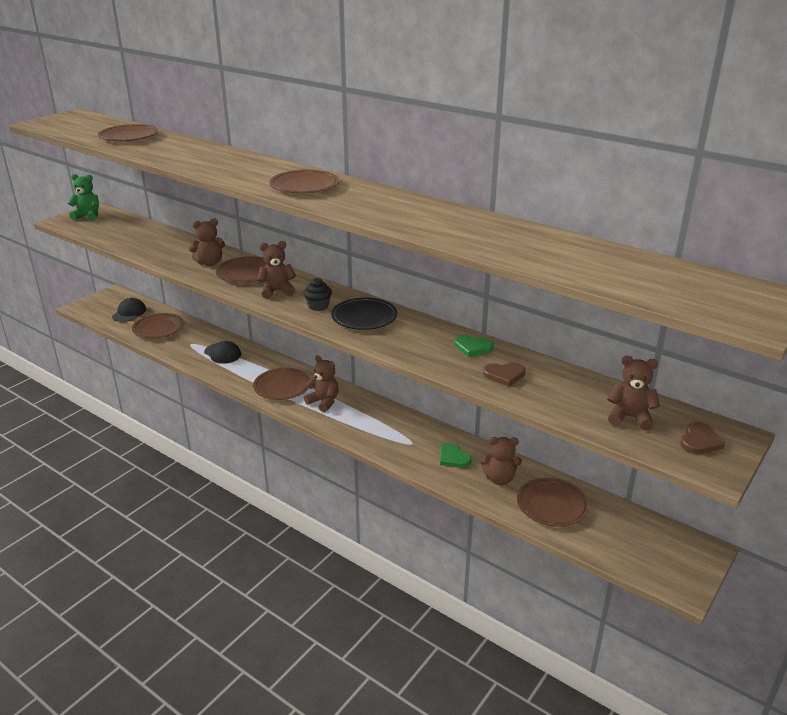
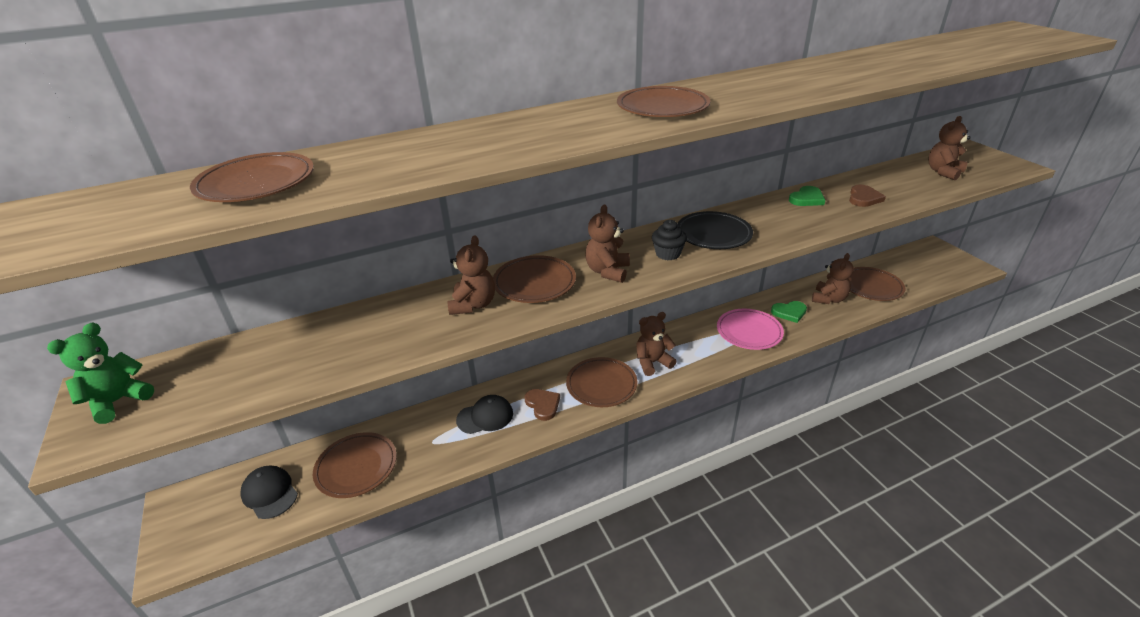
camera: 60 degrees left, 5 degrees up
brown heart [680,422,725,454] -> brown heart moved to [524,389,560,421]
none -> pink plate [717,309,784,350]

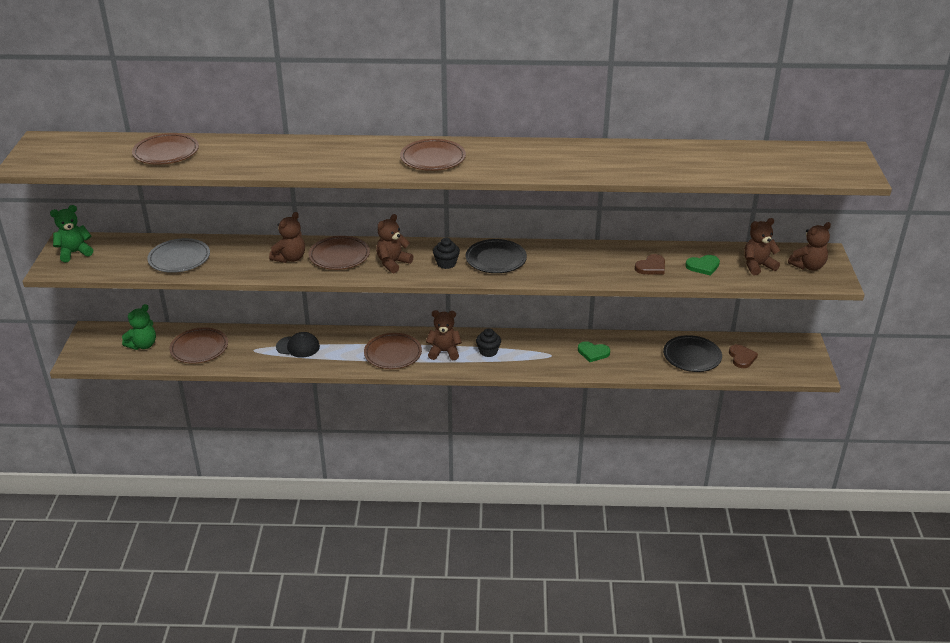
camera: 25 degrees right, 0 degrees up
black cap [240,466,298,519] -> green teddy bear [122,304,156,350]
brown heart [524,389,560,421] -> brown heart moved to [729,344,758,368]
pink plate [717,309,784,350] -> none
green heart [789,186,825,206] -> green heart moved to [685,255,720,276]
brown teddy bear [812,253,854,304] -> brown teddy bear moved to [788,222,831,271]
brown plate [849,267,906,301] -> black plate [663,335,722,372]
none -> grey plate [147,238,210,273]
none -> black cupcake [476,328,501,357]

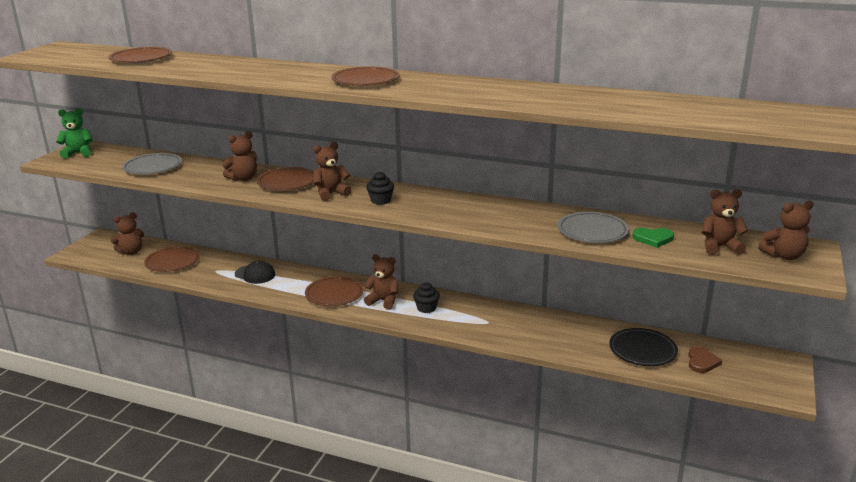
camera: 20 degrees right, 10 degrees down
green teddy bear [122,304,156,350] -> brown teddy bear [111,212,144,255]
black plate [465,239,527,273] -> none
green heart [578,341,610,362] -> none
brown heart [635,254,665,274] -> grey plate [558,212,629,243]

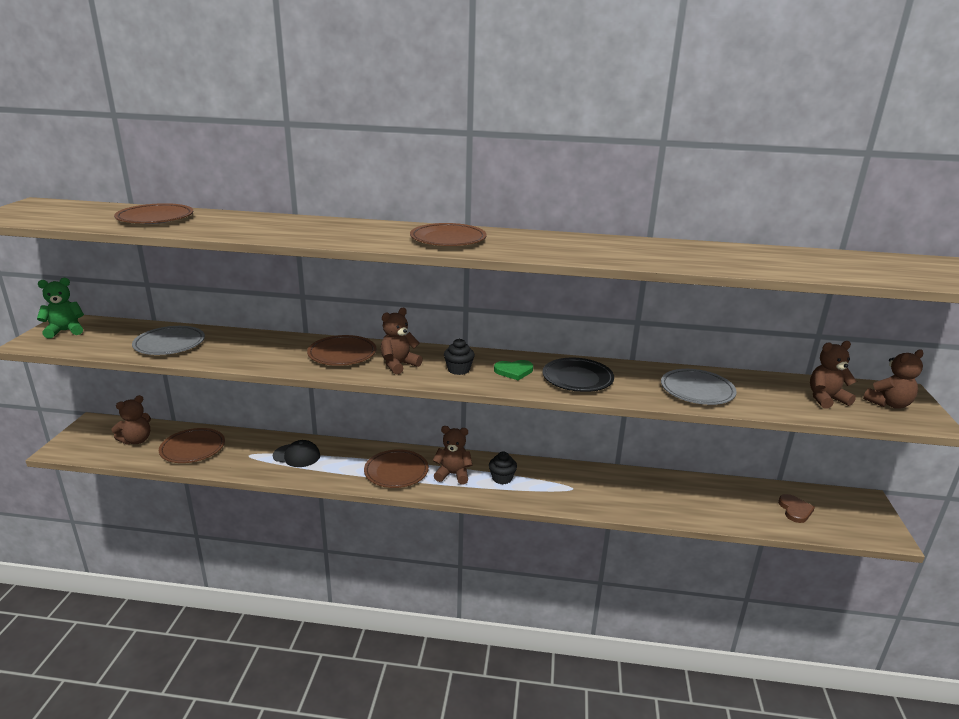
camera: 15 degrees left, 0 degrees up
brown teddy bear [222,131,257,181] -> none
black plate [609,328,678,366] -> black plate moved to [543,358,614,392]
green heart [632,228,674,248] -> green heart moved to [494,360,533,380]

